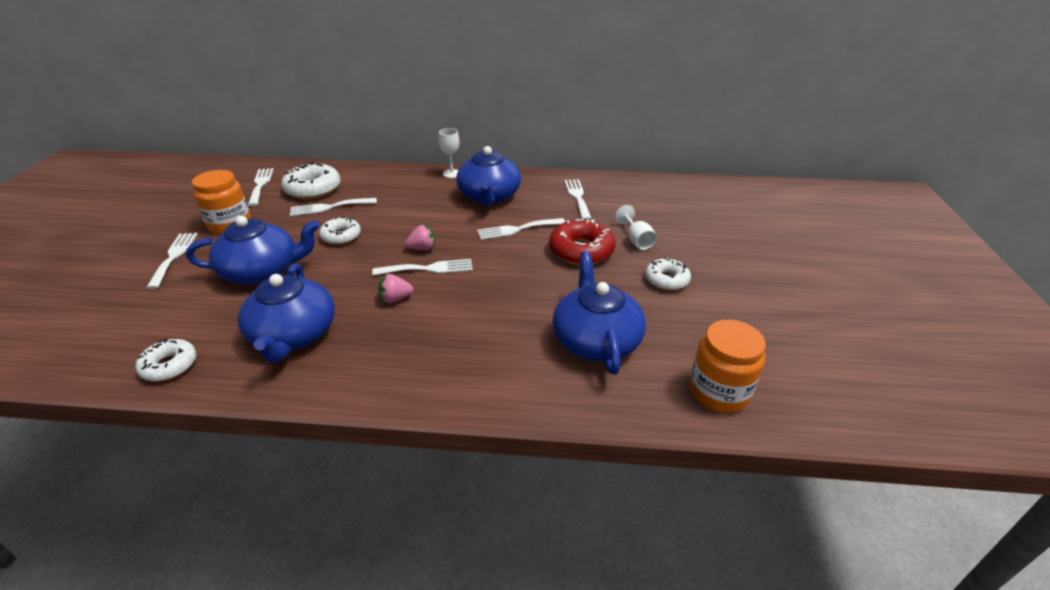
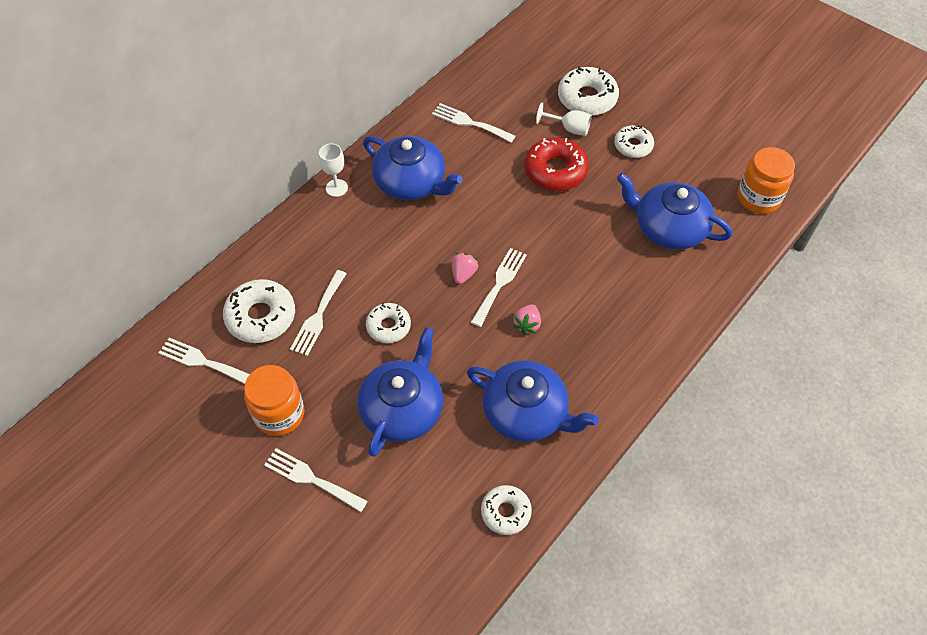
camera: 55 degrees left, 20 degrees up
white fork [477,218,565,240] -> none
none -> white donut [558,66,619,116]

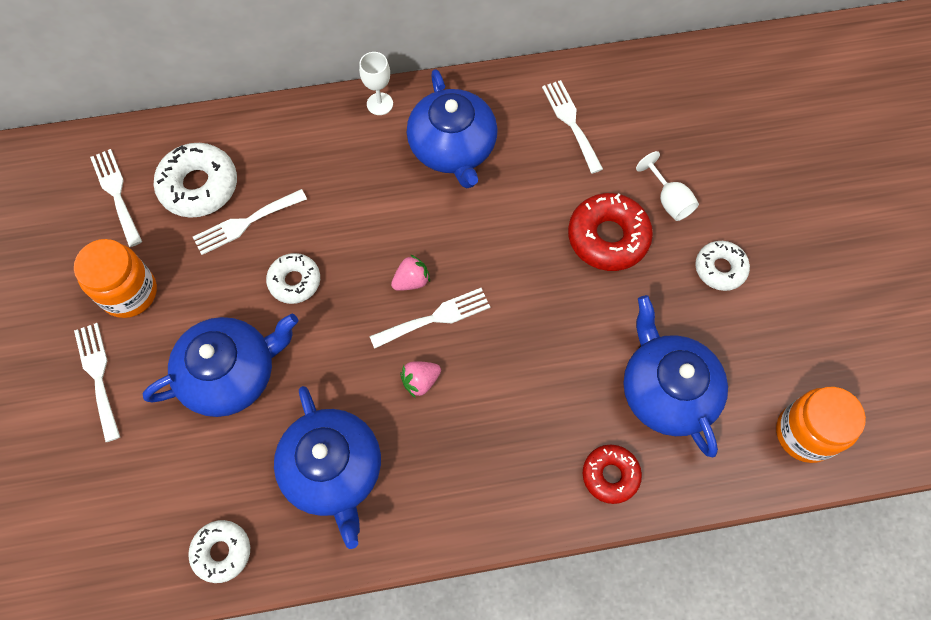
camera: 40 degrees right, 10 degrees up
white donut [558,66,619,116] -> none
none -> red donut [583,445,642,504]

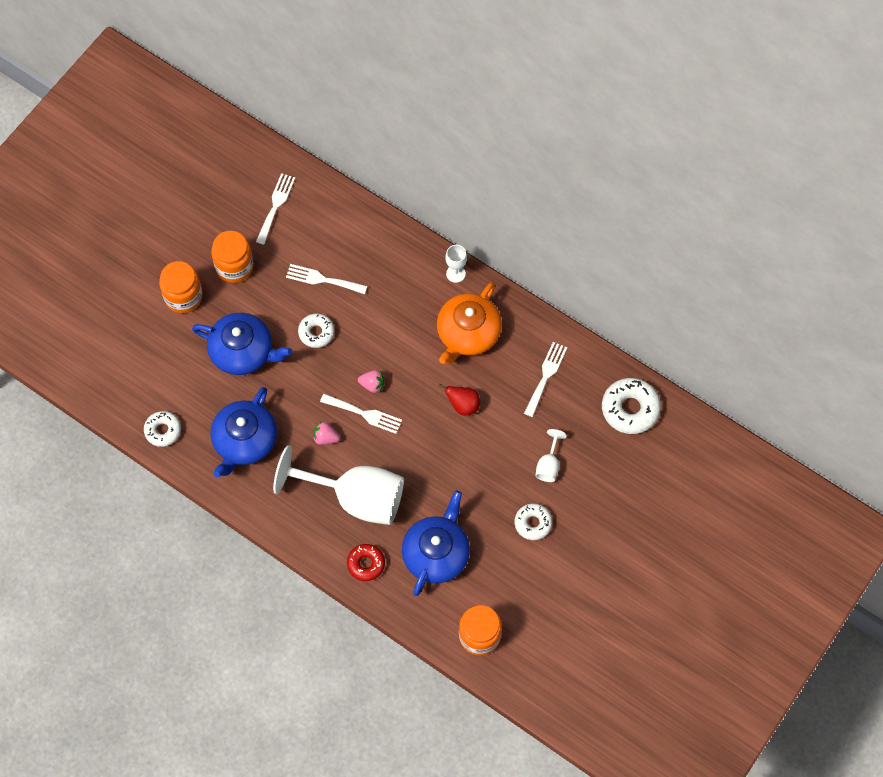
camera: 45 degrees right, 0 degrees up
white fork [74,323,120,442] -> orange jar [159,261,203,313]
white donut [154,143,237,218] -> white donut moved to [602,378,661,434]
blue teapot [407,69,498,188] -> orange teapot [437,282,502,364]
red donut [568,193,653,271] -> none
none -> white goblet [273,445,404,525]
none -> red pear [438,383,480,415]

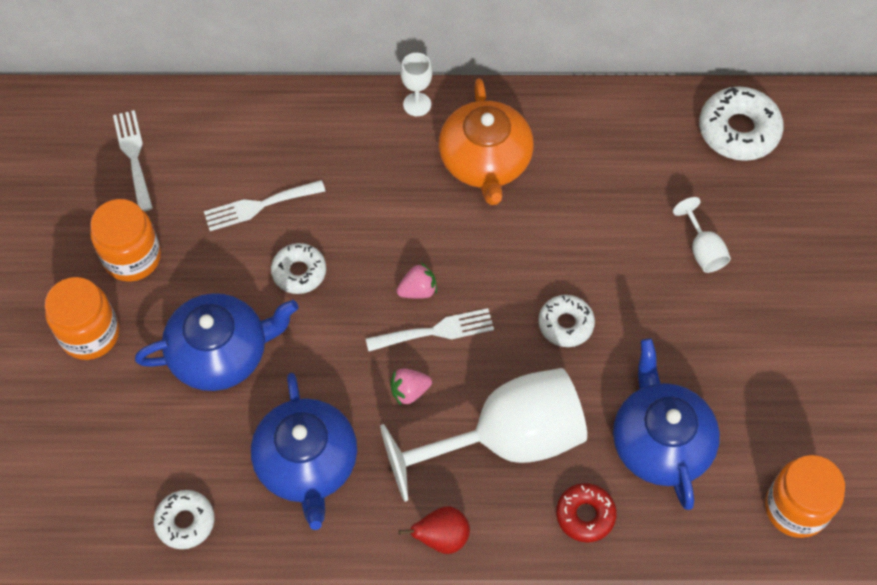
camera: 35 degrees left, 5 degrees down
red pear [438,383,480,415] -> red pear moved to [399,506,470,554]
white donut [515,503,552,540] -> white donut moved to [538,295,595,347]
white fork [524,342,567,417] -> none

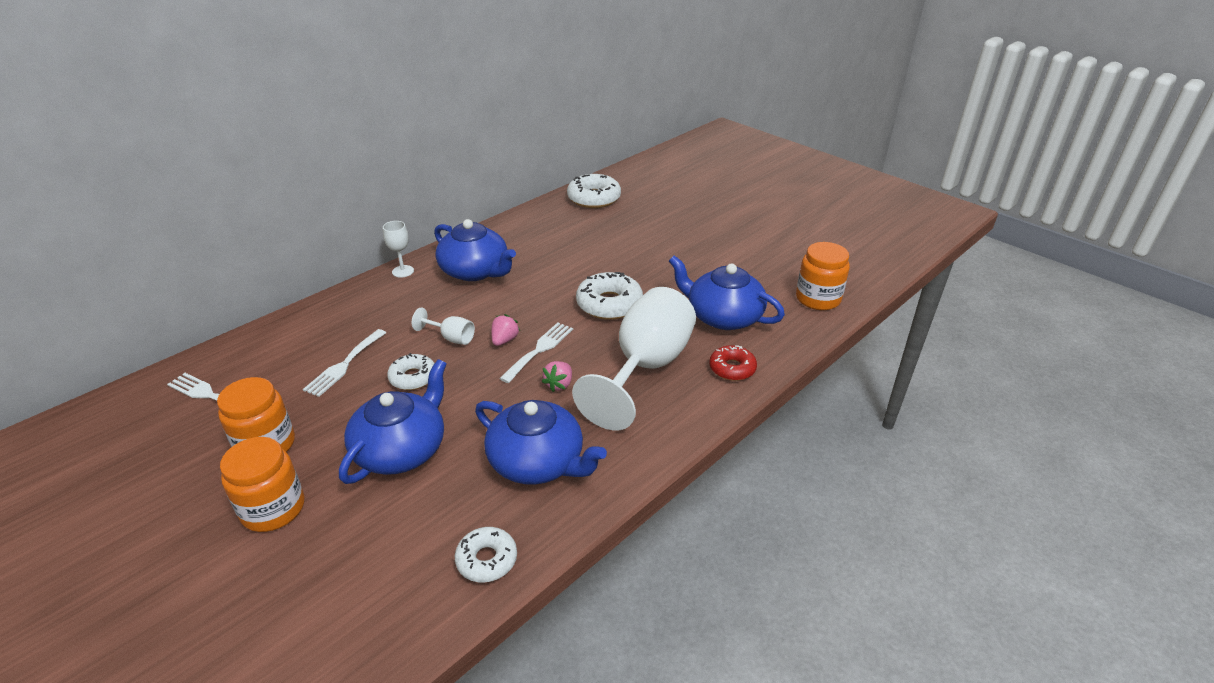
camera: 45 degrees left, 25 degrees down
red pear [399,506,470,554] -> none
orange teapot [439,78,534,205] -> blue teapot [434,219,516,281]
white donut [538,295,595,347] -> white donut [576,272,643,320], size x1.59
white goblet [673,197,731,273] -> white goblet moved to [412,307,475,345]

